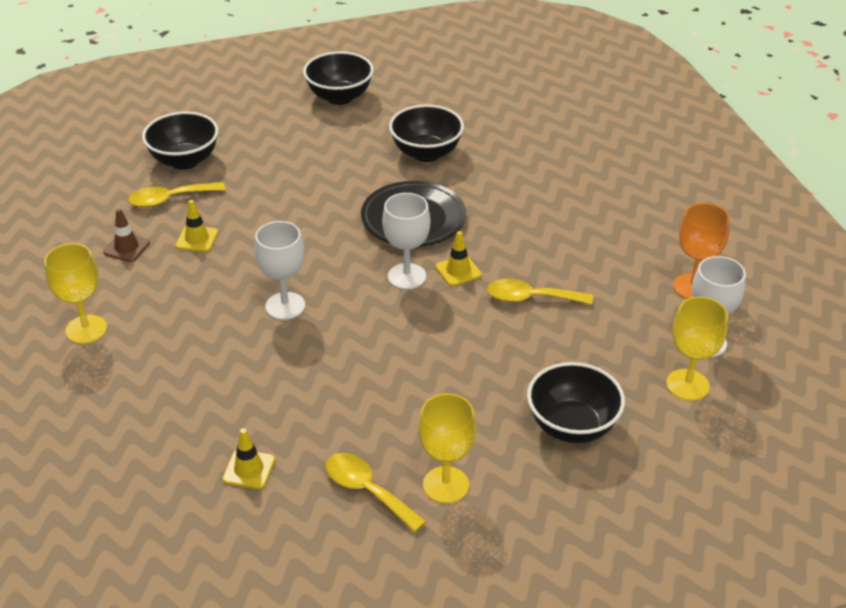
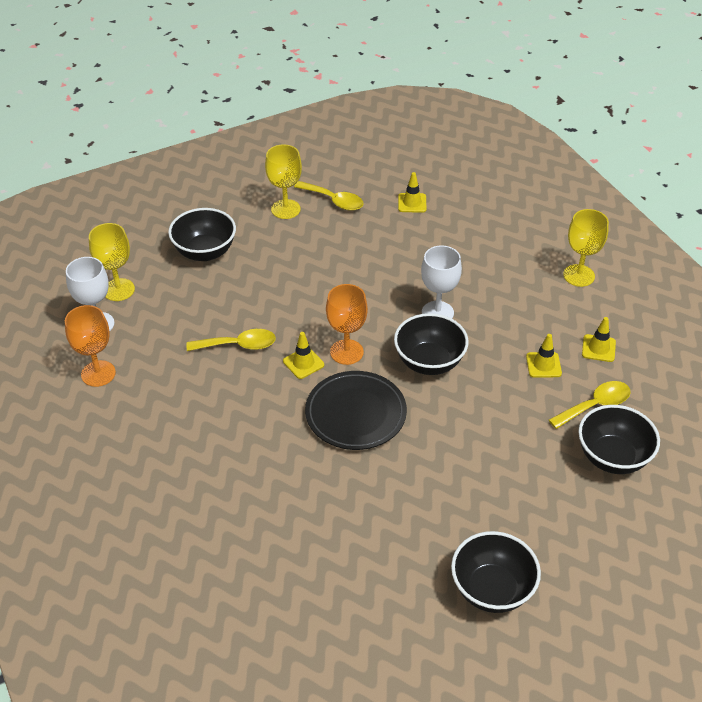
camera: 170 degrees right, 5 degrees up
brown traffic cone [103,208,150,262] -> yellow traffic cone [582,317,616,362]
white goblet [382,193,430,289] -> orange goblet [326,284,368,365]
black bowl [389,104,464,162] -> black bowl moved to [394,313,469,375]

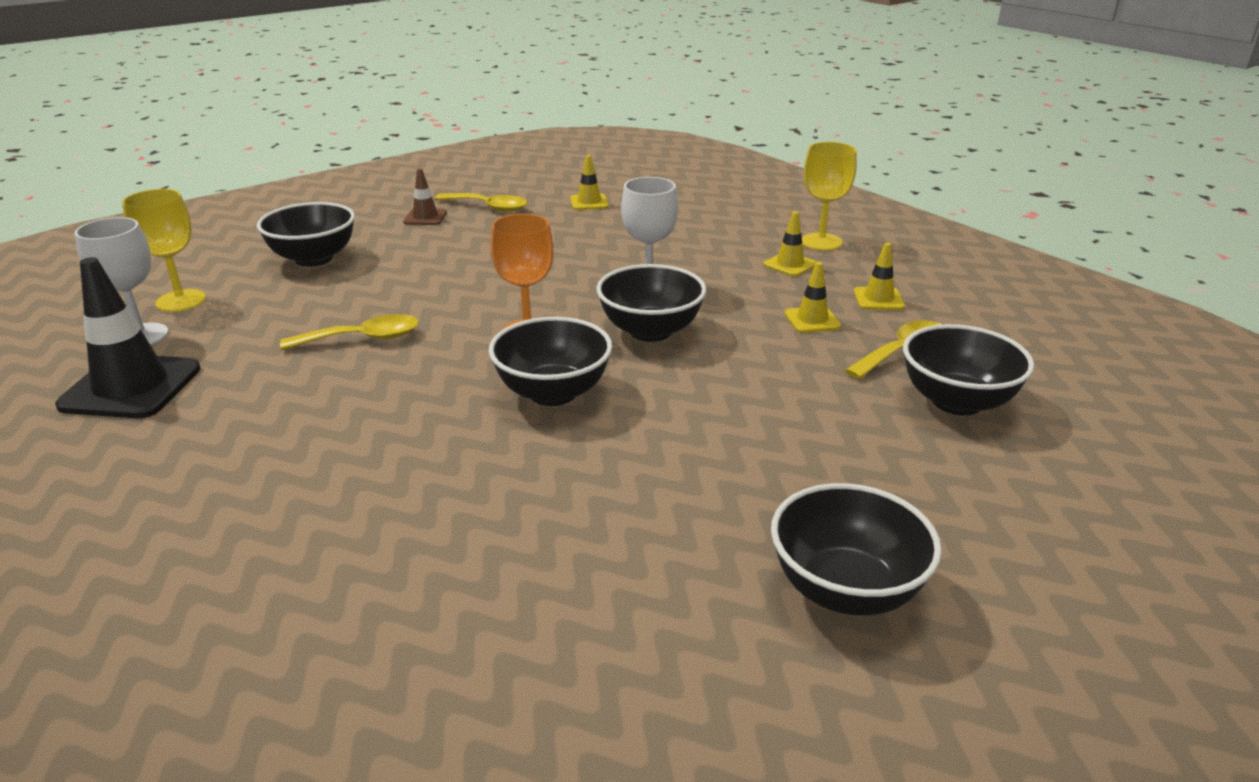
camera: 10 degrees left, 15 degrees down
orange goblet [65,305,116,387] -> black traffic cone [55,257,201,418]
yellow goblet [265,145,302,219] -> brown traffic cone [403,169,447,225]
yellow traffic cone [283,332,324,379] -> yellow traffic cone moved to [763,211,816,277]
black plate [305,371,407,450] -> black bowl [489,317,613,406]

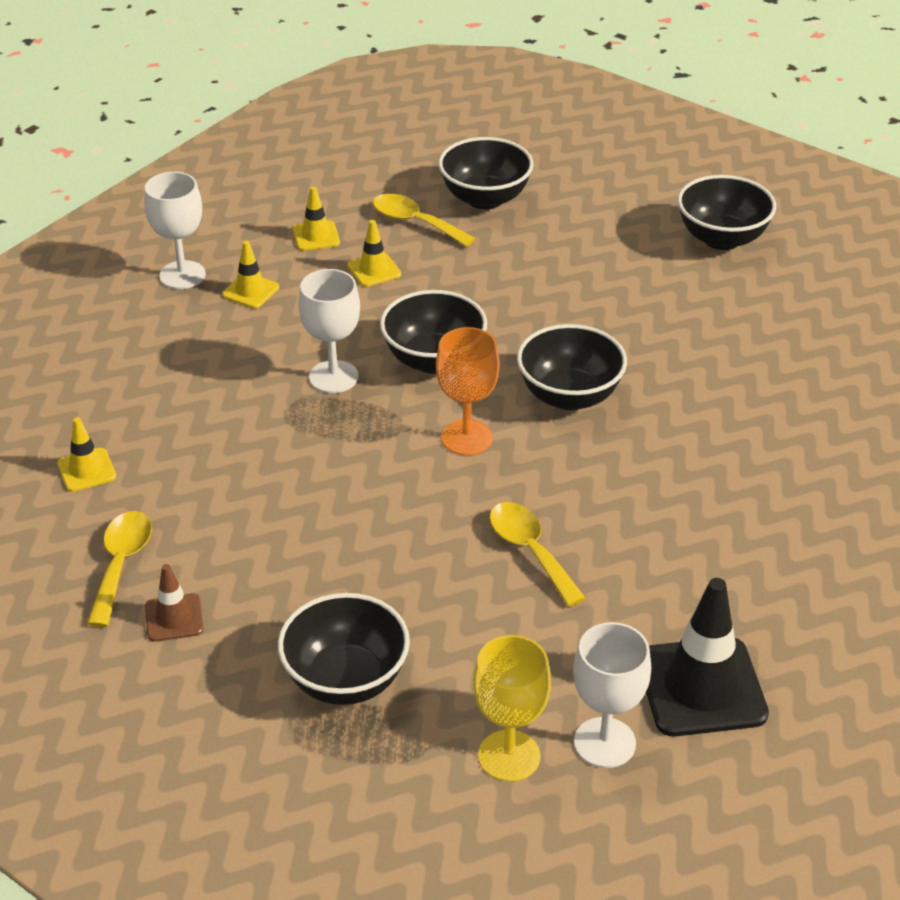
camera: 105 degrees left, 10 degrees up
yellow goblet [802,142,857,251] -> white goblet [144,172,206,289]

